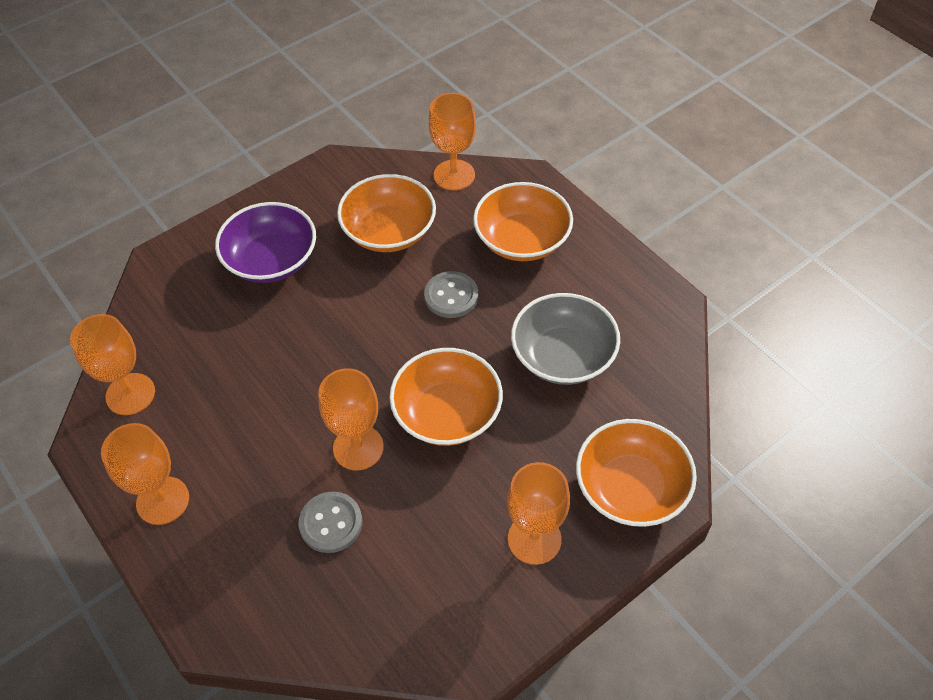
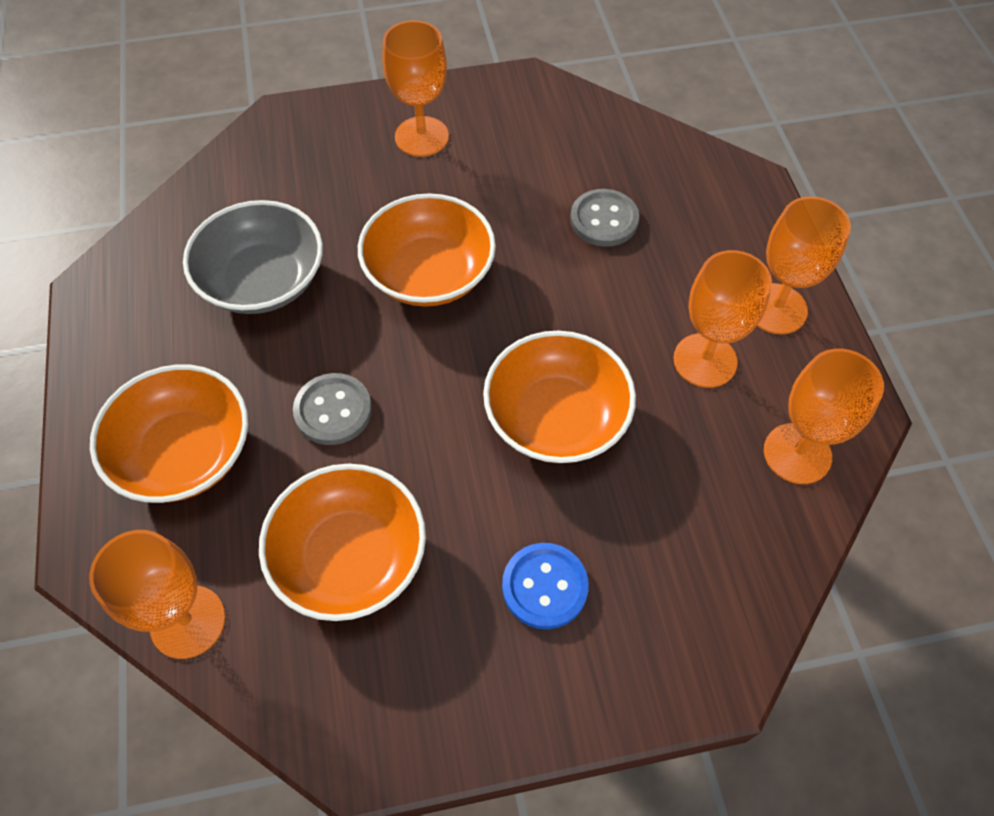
camera: 155 degrees left, 5 degrees up
purple bowl [215,202,316,283] -> blue button [502,543,589,629]
orange goblet [318,368,384,471] -> orange goblet moved to [673,250,772,388]
orange bowl [576,419,697,527] -> orange bowl moved to [483,331,636,463]

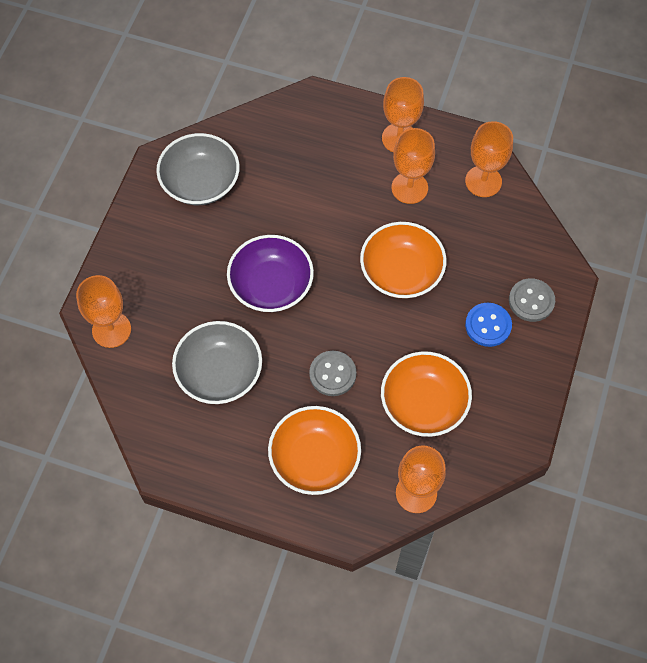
camera: 60 degrees left, 5 degrees up
orange bowl [358,193,496,307] -> purple bowl [227,235,314,312]
orange goblet [382,20,449,157] -> orange goblet moved to [76,275,131,348]
grey button [570,189,639,247] -> grey button moved to [509,278,555,322]
none -> grey bowl [156,133,240,205]

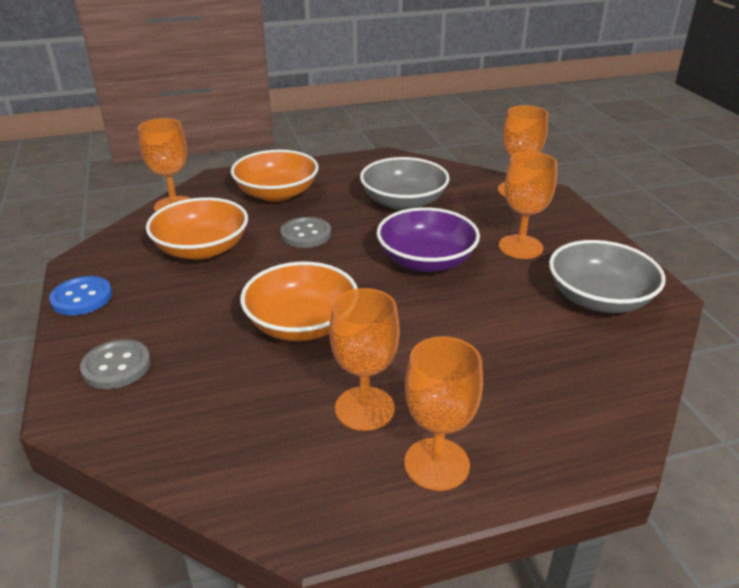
camera: 145 degrees right, 30 degrees down
orange goblet [465,121,513,197] -> orange goblet moved to [499,152,557,259]
blue button [465,303,512,347] -> blue button moved to [49,276,112,315]

